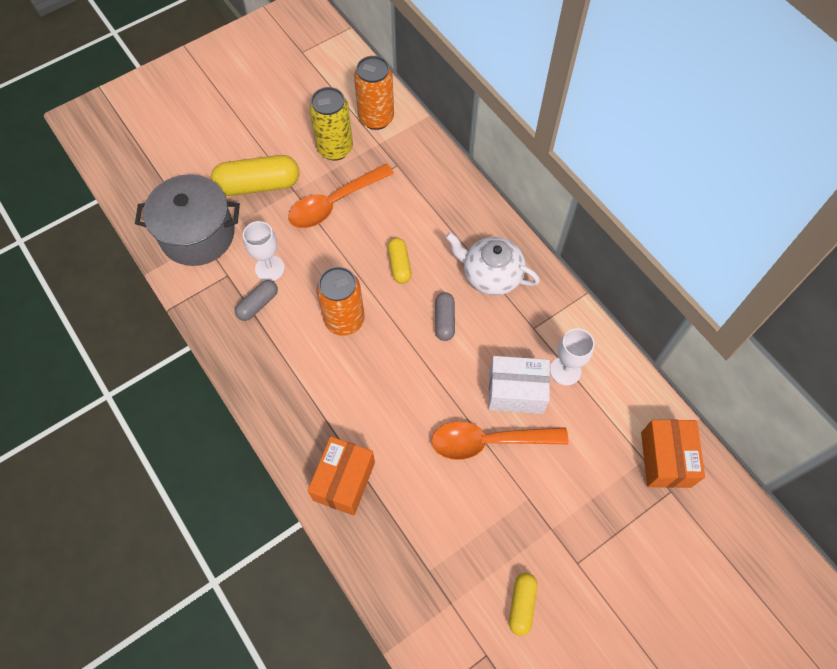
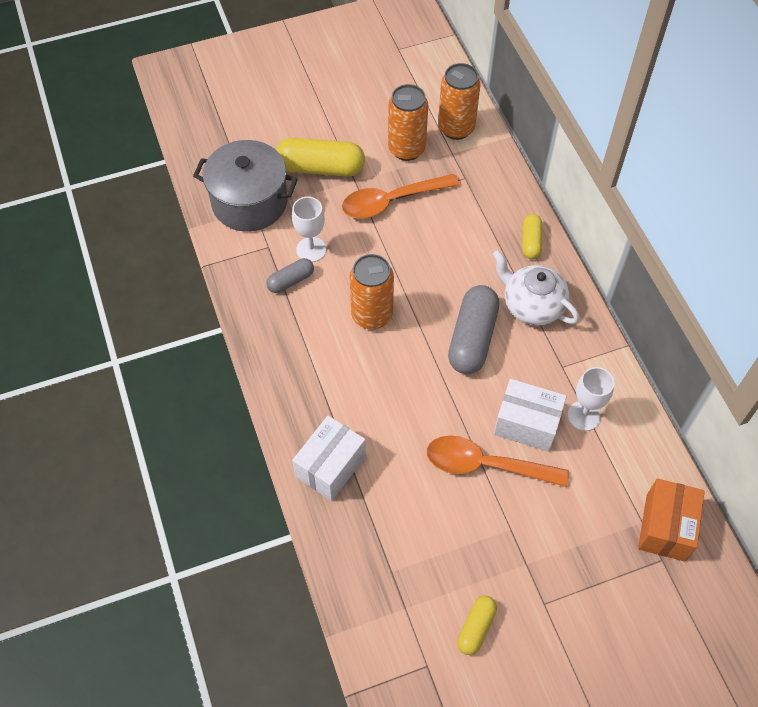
camera: 15 degrees right, 5 degrees down
orange box [308,436,375,516] -> white box [292,416,366,501]
yellow can [309,87,353,161] -> orange can [388,84,428,161]
yellow capsule [388,238,412,284] -> yellow capsule moved to [522,214,542,259]
grey capsule [435,292,455,341] -> grey capsule [448,285,499,374], size x1.83

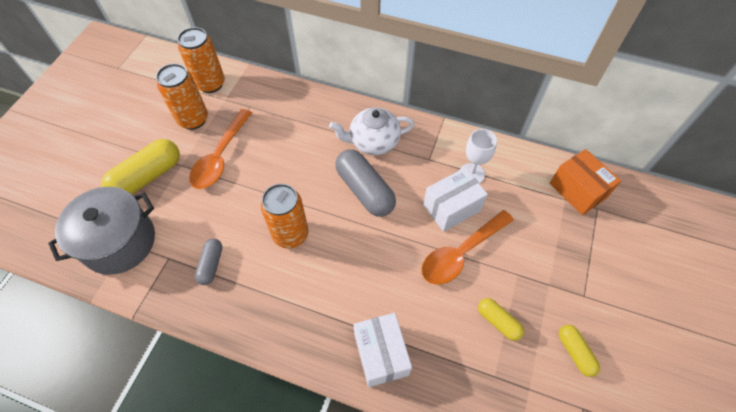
camera: 50 degrees left, 0 degrees up
white goblet [292,197,326,262] -> none
yellow capsule [522,214,542,259] -> yellow capsule moved to [478,298,524,341]

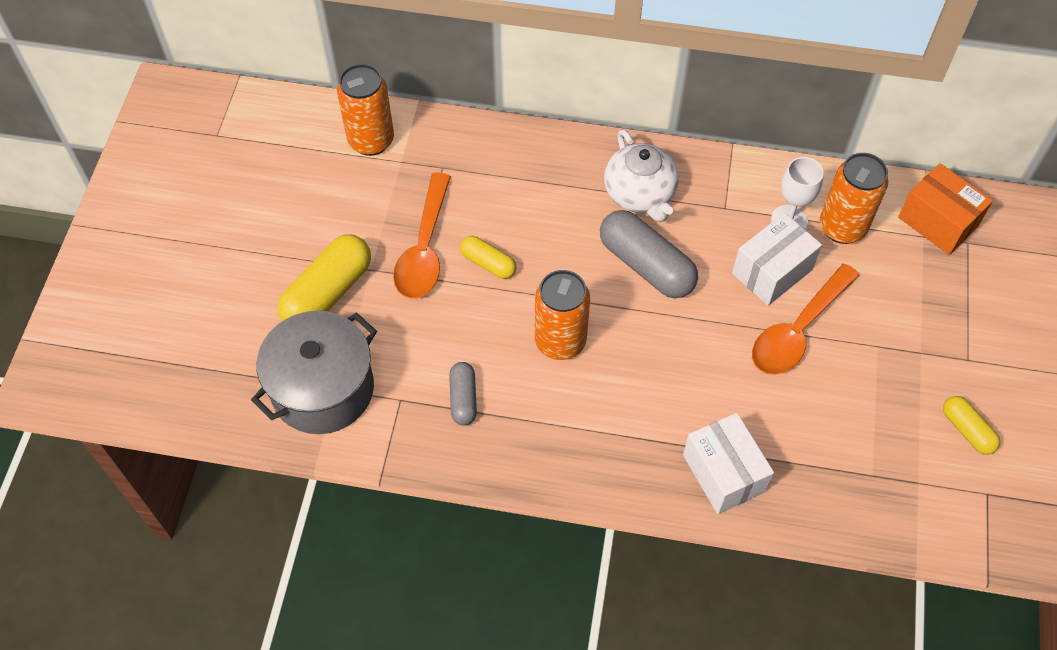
camera: 10 degrees left, 0 degrees up
orange can [156,64,208,130] -> orange can moved to [820,153,888,244]
white teapot [329,108,414,155] -> white teapot turned 90 degrees counterclockwise [604,129,679,222]
yellow capsule [478,298,524,341] -> yellow capsule moved to [460,236,517,279]

